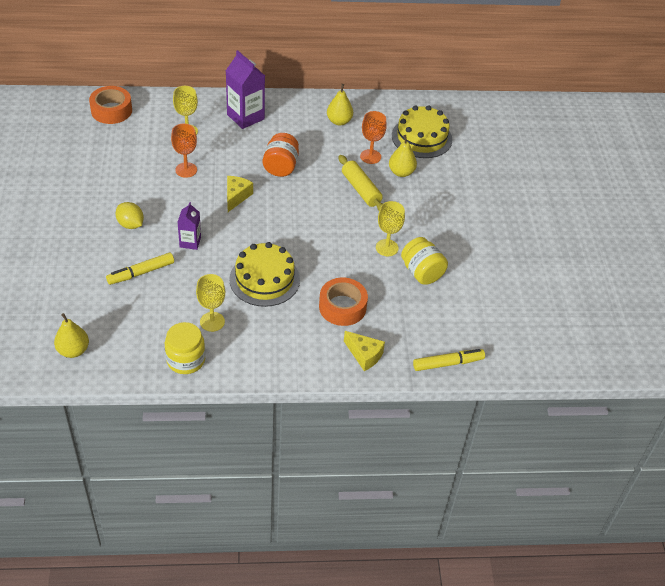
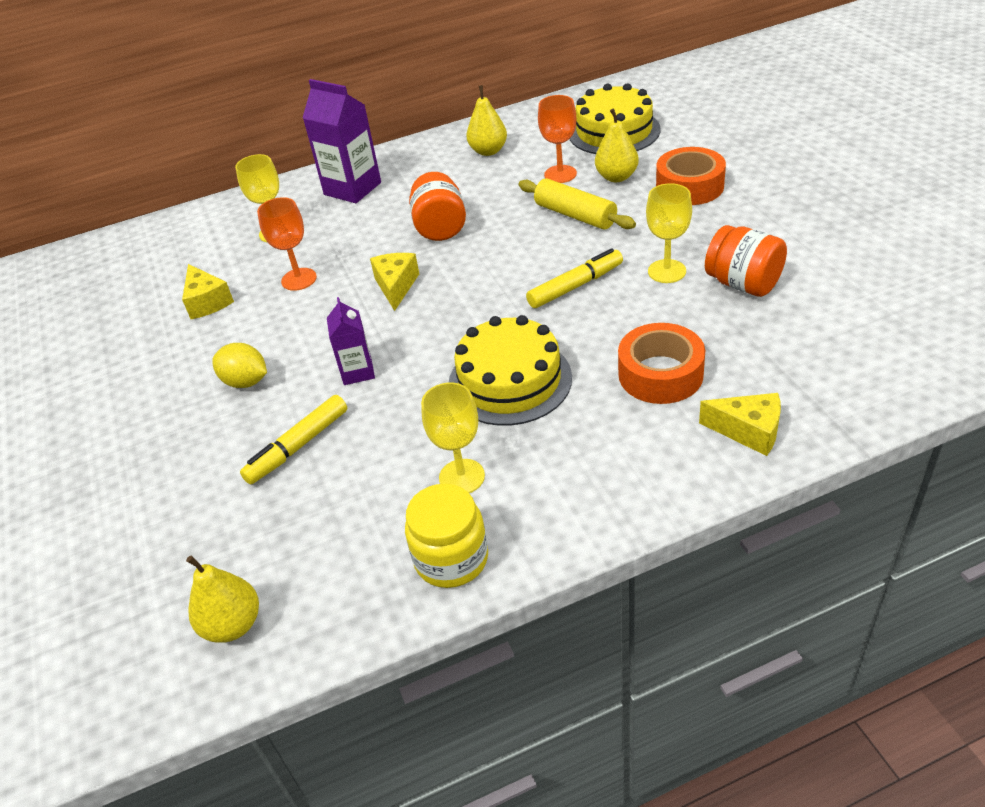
camera: 10 degrees left, 5 degrees down
orange tape [89,86,132,124] -> orange tape moved to [656,147,726,205]
yellow jar [401,237,448,285] -> orange jar [705,225,787,297]
yellow marker [413,349,485,371] -> yellow marker moved to [526,248,623,308]
none -> yellow cheese [182,264,234,319]

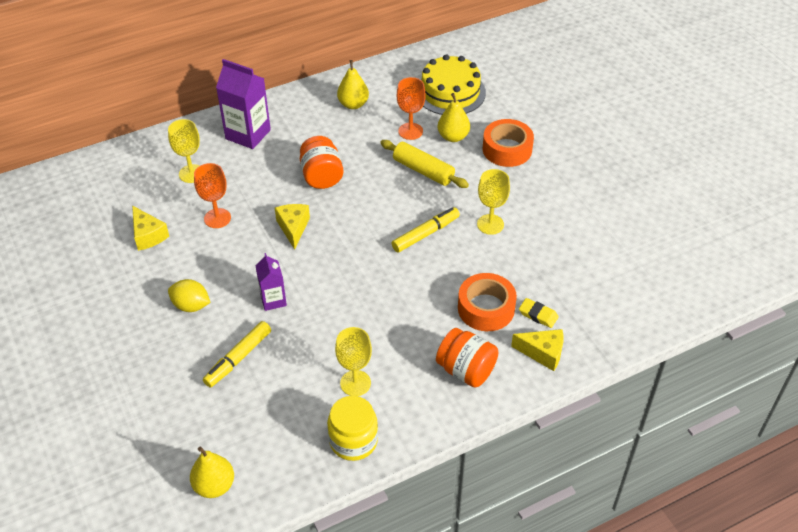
camera: 10 degrees left, 5 degrees up
yellow cake [449,315,572,426] -> none
orange jar [705,225,787,297] -> orange jar moved to [436,328,498,388]
none -> yellow eraser [519,298,559,328]

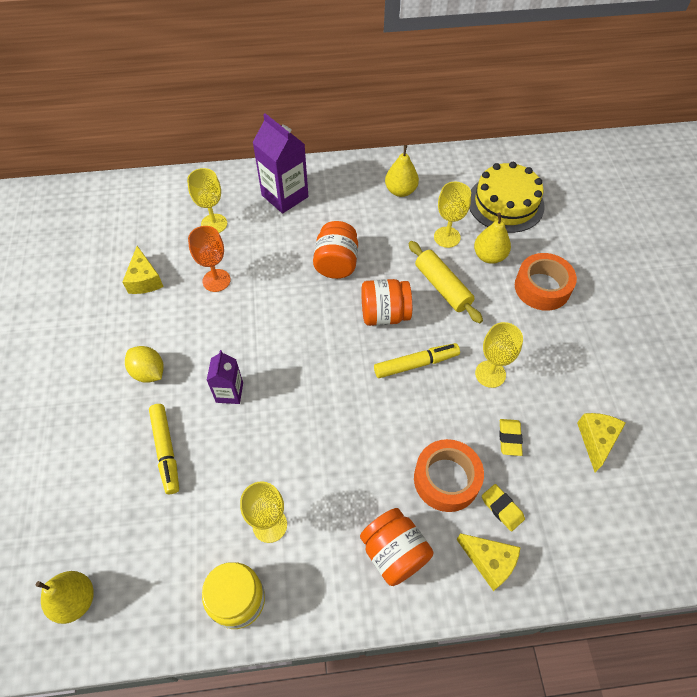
camera: 20 degrees right, 10 degrees up
yellow marker [203,321,271,388] -> yellow marker turned 75 degrees counterclockwise [149,404,179,494]
yellow cheese [275,204,310,250] -> yellow cheese moved to [577,413,626,472]
orange goblet [397,77,425,140] -> yellow goblet [434,181,471,248]
none -> orange jar [361,279,412,326]
none -> yellow eraser [499,419,523,456]

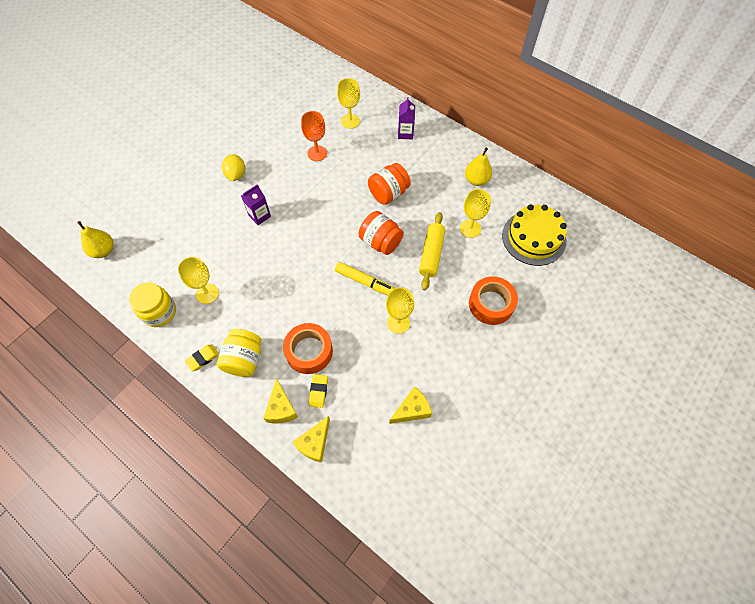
camera: 45 degrees right, 5 degrees up
yellow cheese [122,246,164,294] -> yellow cheese moved to [292,416,330,463]
yellow marker [149,404,179,494] -> none
purple carton [252,113,308,213] -> purple carton [398,97,415,140], size x0.58
orange jar [360,508,433,586] -> yellow jar [217,329,262,377]
yellow pear [474,213,511,264] -> none
yellow eraser [499,419,523,456] -> yellow eraser moved to [185,344,219,371]

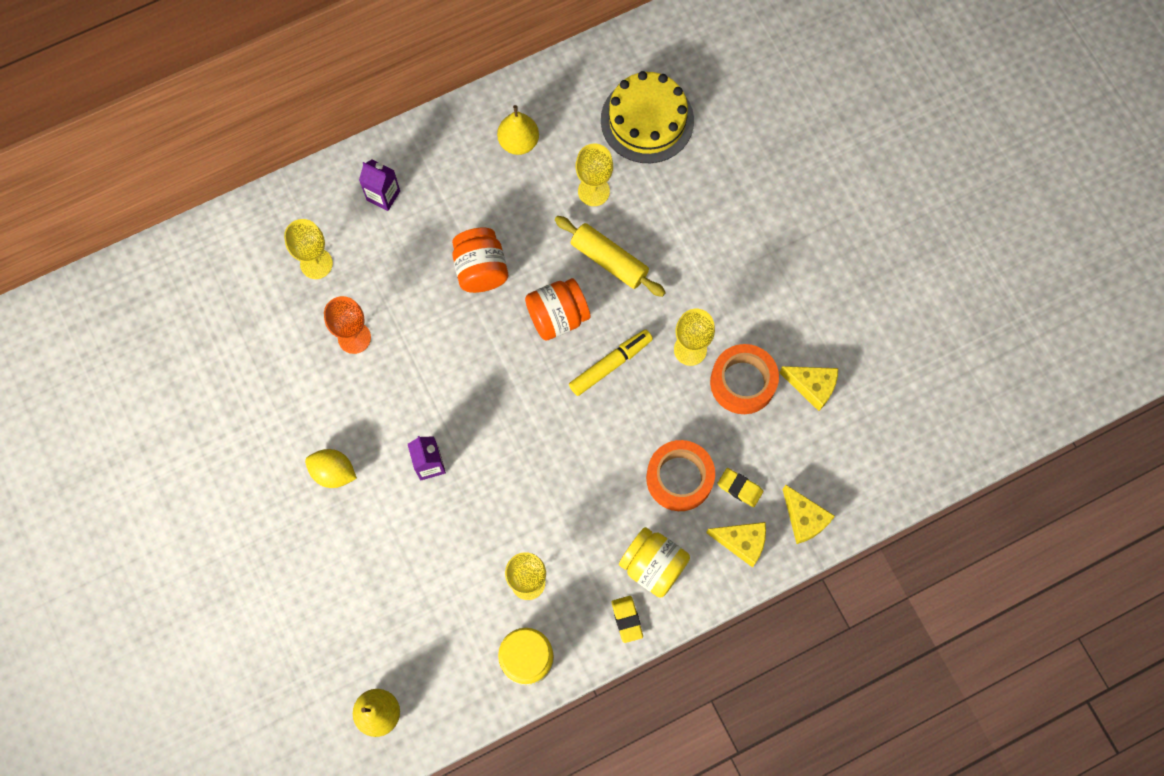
camera: 65 degrees left, 10 degrees up
yellow cheese [389,386,432,424] -> yellow cheese turned 120 degrees clockwise [779,366,838,411]
orange tape [469,276,518,325] -> orange tape moved to [710,344,779,414]

